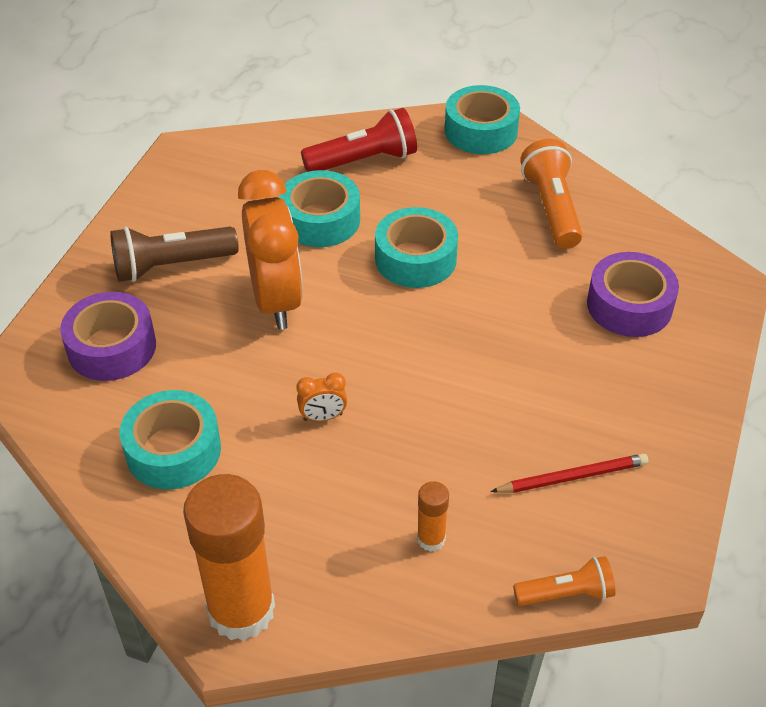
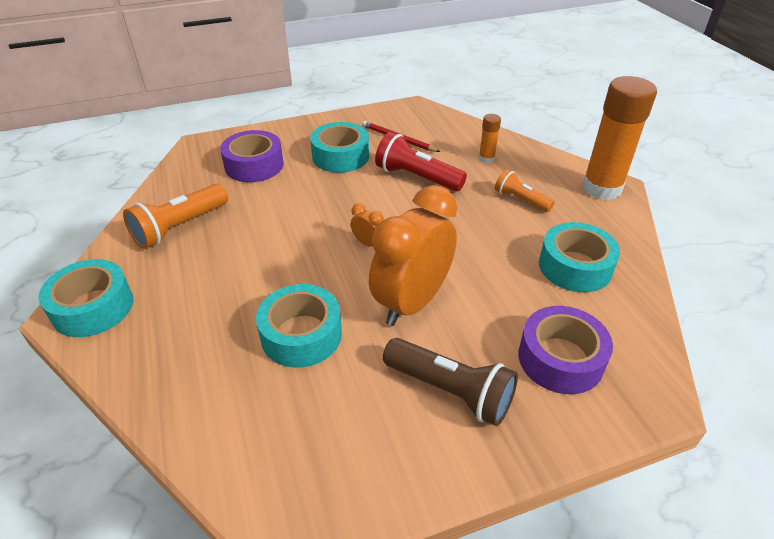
camera: 130 degrees left, 5 degrees down
orange clock [297,373,347,421] -> orange clock moved to [351,203,384,247]
red flashlight [301,108,417,172] -> red flashlight moved to [375,132,467,191]
turquoise tape [375,207,458,288] -> turquoise tape moved to [310,122,369,173]
orange flashlight [513,556,616,606] -> orange flashlight moved to [495,169,554,212]

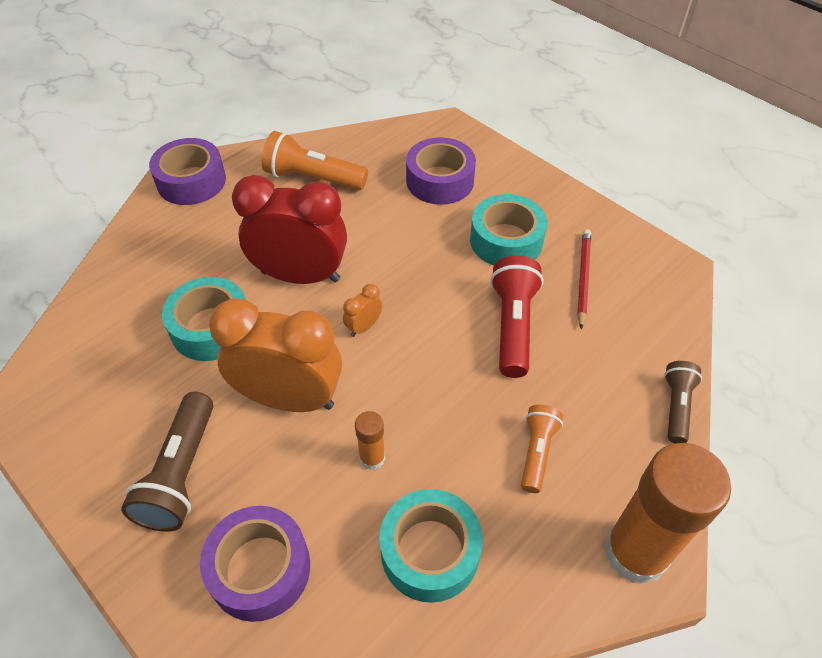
camera: 65 degrees right, 10 degrees up
turquoise tape [39,259,133,337] -> purple tape [149,138,226,205]
orange clock [351,203,384,247] -> orange clock turned 150 degrees counterclockwise [343,284,382,337]
orange glue stick [479,114,501,163] -> orange glue stick moved to [355,411,385,470]
none -> red clock [232,175,347,284]
none -> brown flashlight [664,361,702,444]

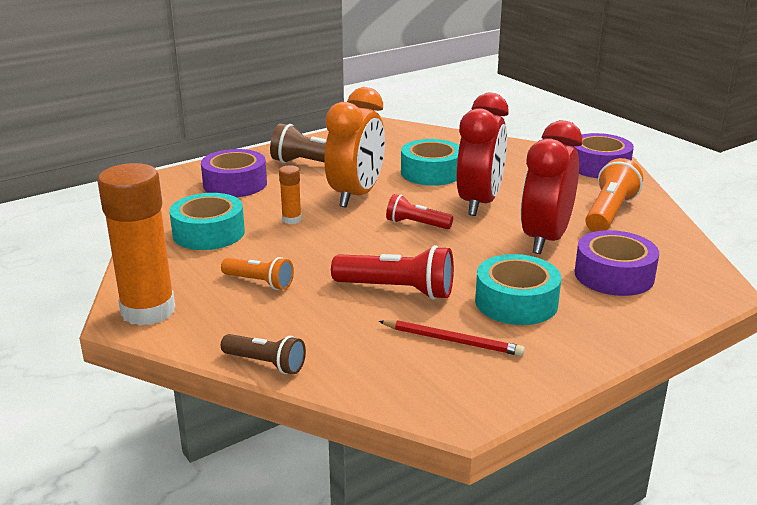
camera: 100 degrees right, 25 degrees down
orange clock [343,284,382,337] -> red flashlight [386,194,453,229]
none -> red clock [520,120,582,254]

